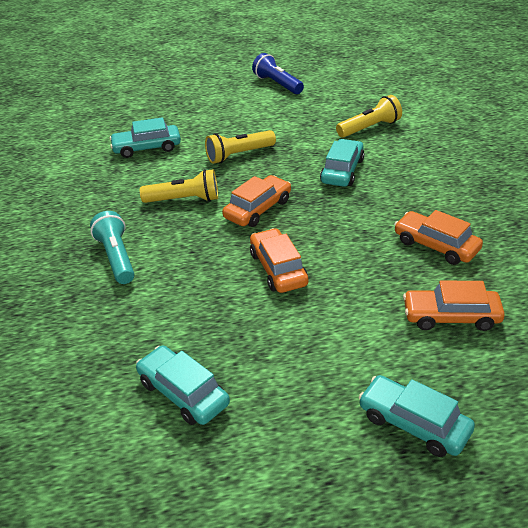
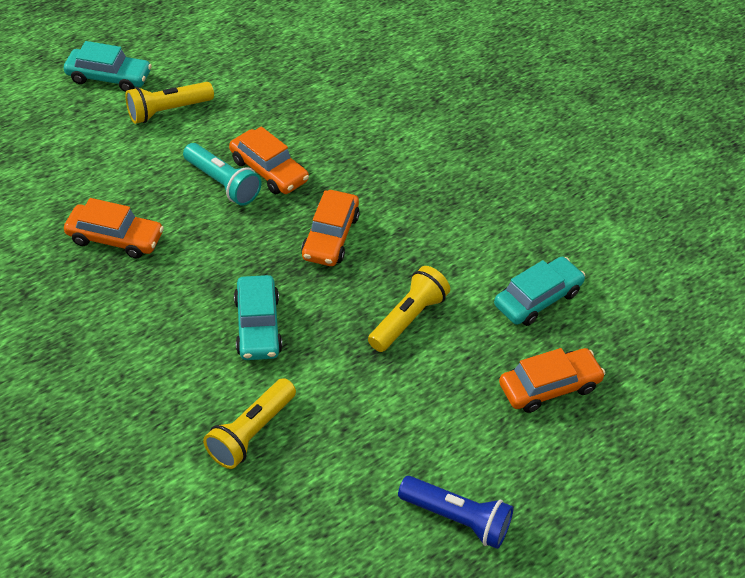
camera: 150 degrees right, 10 degrees up
turquoise flashlight [90,211,135,284] -> turquoise flashlight moved to [183,143,262,206]
turquoise car [136,345,230,425] -> none
yellow flashlight [140,169,218,203] -> yellow flashlight moved to [125,82,214,124]
orange car [403,281,505,331] -> orange car moved to [499,348,605,413]

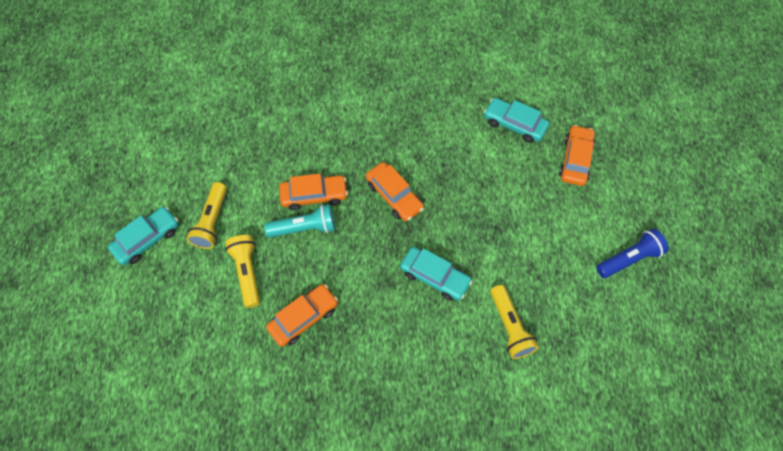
camera: 50 degrees left, 15 degrees up
yellow flashlight [368,266,450,352] -> yellow flashlight moved to [225,235,260,308]
turquoise car [494,257,585,326] -> turquoise car turned 60 degrees counterclockwise [484,98,549,143]

